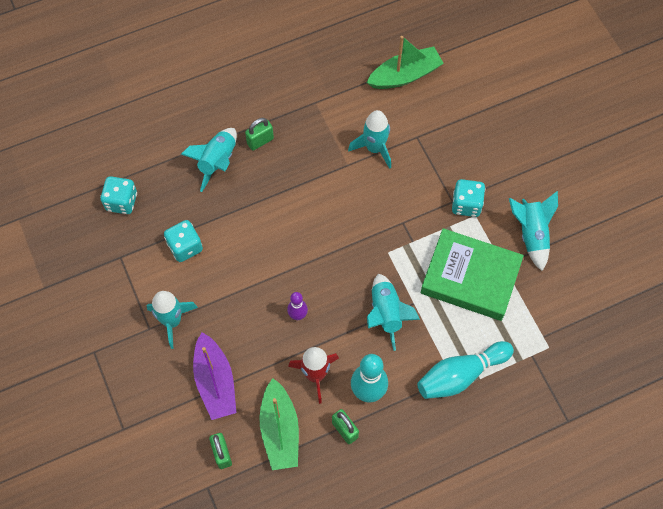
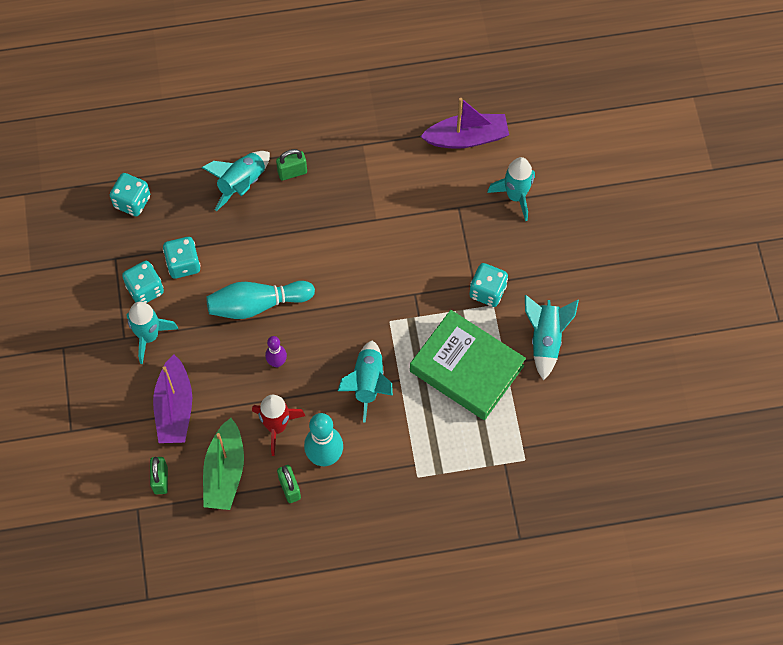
camera: 15 degrees right, 0 degrees up
turquoise rocket [348,110,391,169] -> turquoise rocket moved to [487,157,535,221]
green boat [366,36,444,89] -> purple boat [420,98,509,149]
turquoise bowling pin [417,341,514,399] -> turquoise bowling pin moved to [206,281,315,319]
none -> turquoise dice [122,261,164,303]

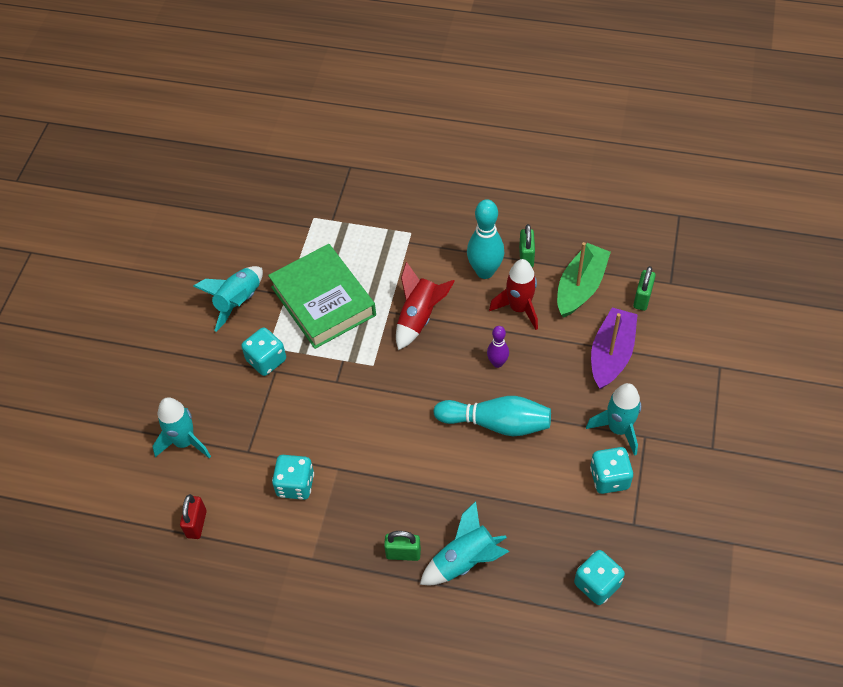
camera: 155 degrees left, 10 degrees down
turquoise dice [163,237,201,279] -> turquoise dice moved to [272,455,314,500]
turquoise rocket [338,340,393,423] -> red rocket [396,262,455,350]
purple boat [420,98,509,149] -> red padlock [180,494,207,539]

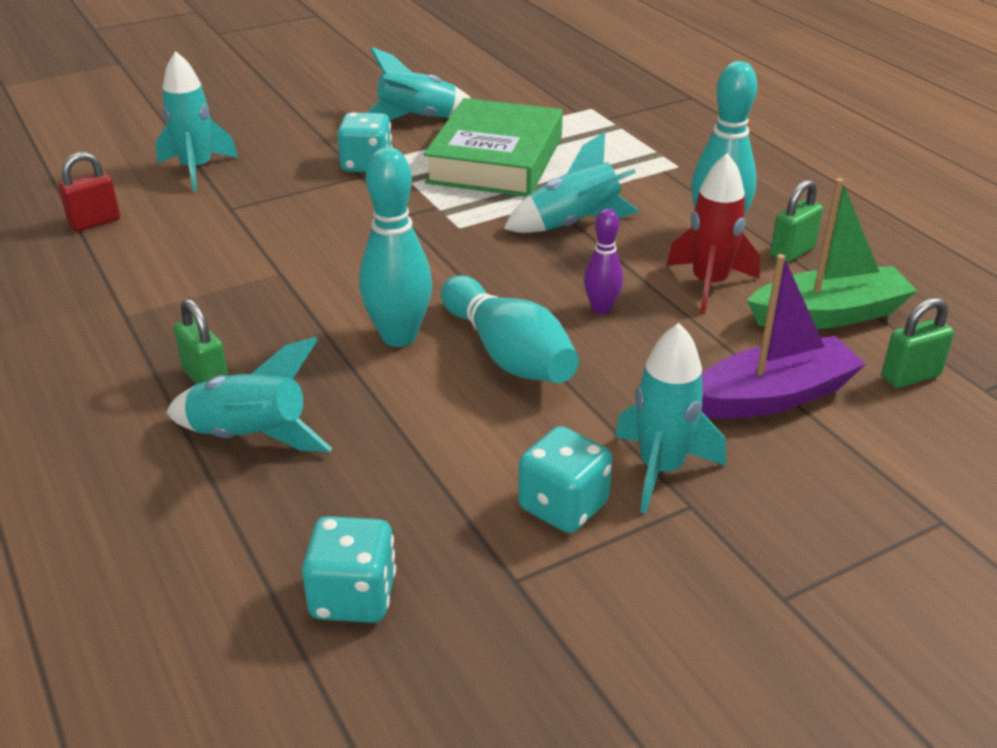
camera: 45 degrees right, 20 degrees down
turquoise dice [272,455,314,500] -> none
red rocket [396,262,455,350] -> turquoise rocket [504,132,639,233]
none -> turquoise bowling pin [359,147,432,347]

